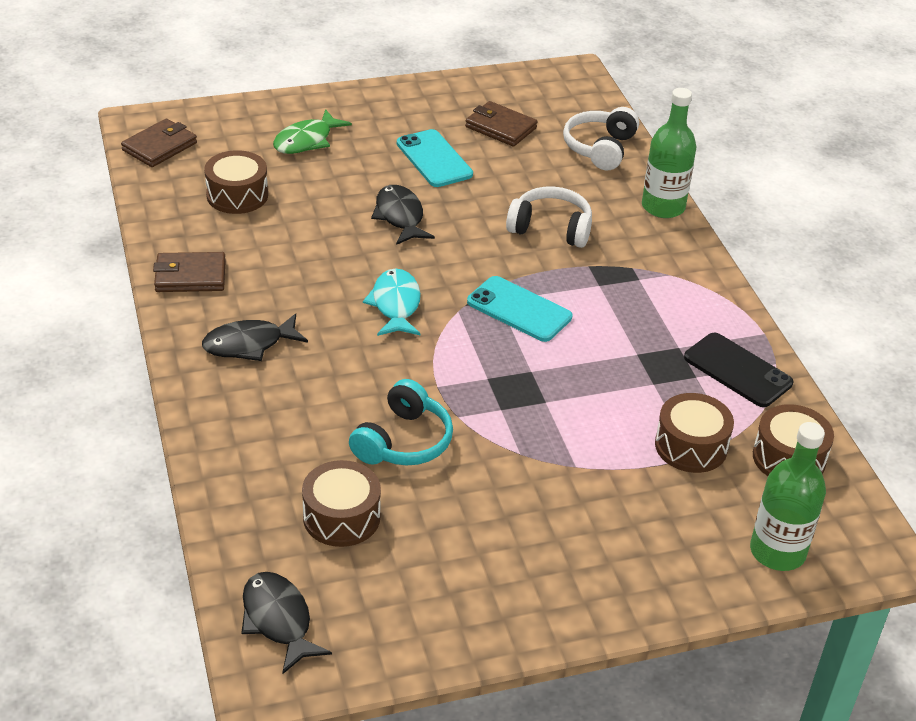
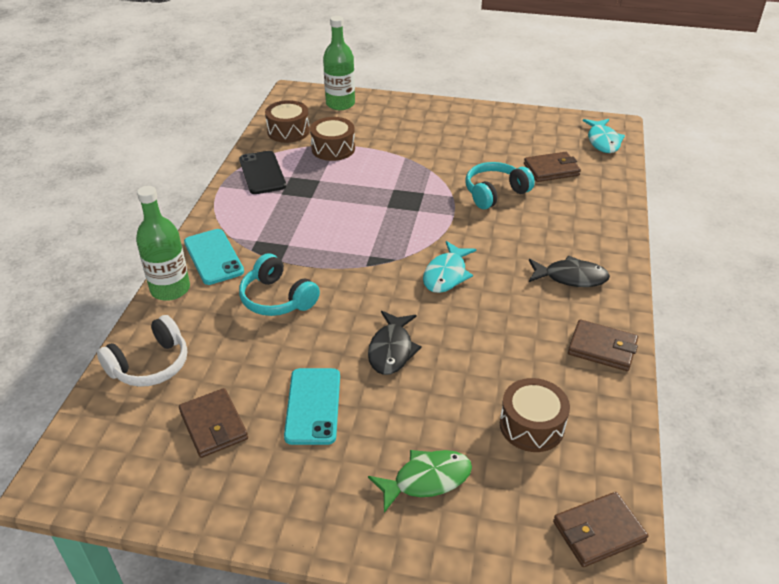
camera: 150 degrees left, 0 degrees up
black fish [241,572,332,674] -> turquoise fish [583,119,625,153]
brown drum [302,460,381,547] -> brown wallet [524,152,581,182]
turquoise phone [467,276,572,342] -> turquoise phone moved to [184,229,244,285]
white headphones [506,186,592,248] -> turquoise headphones [239,253,320,316]

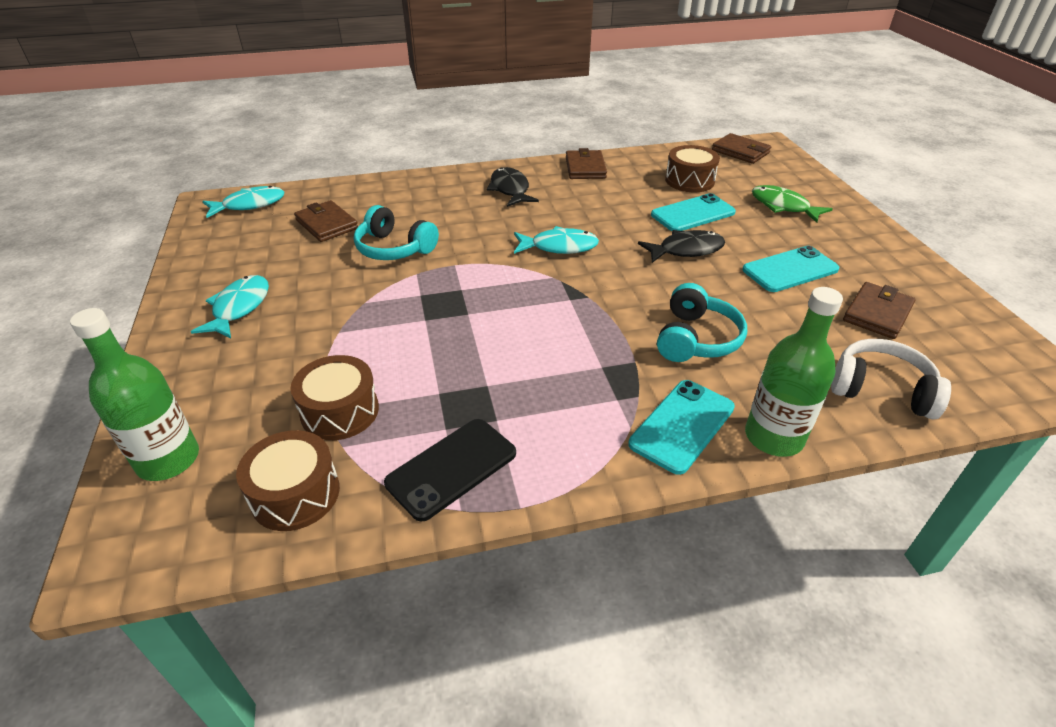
camera: 115 degrees left, 0 degrees up
none -> turquoise fish [191,275,269,338]
none -> turquoise phone [651,193,736,231]

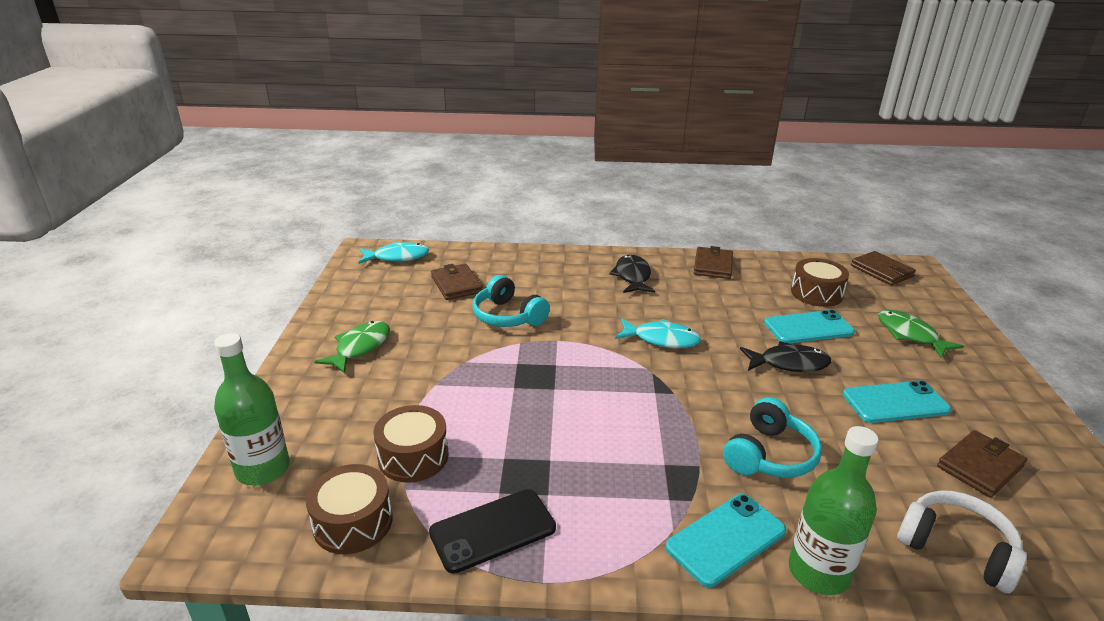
camera: 15 degrees right, 10 degrees down
turquoise fish [191,275,269,338] -> green fish [314,321,390,374]

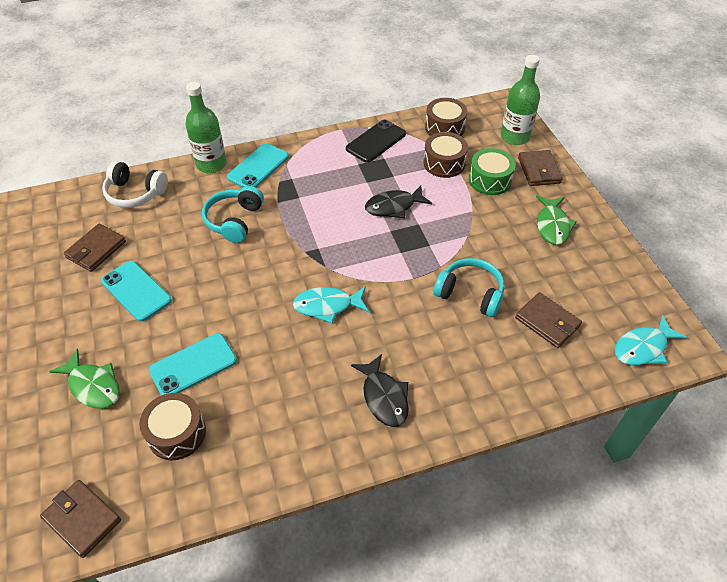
camera: 160 degrees right, 20 degrees up
brown wallet [694,246,733,279] -> brown wallet moved to [518,150,563,186]
black fish [740,341,831,372] -> black fish moved to [365,186,432,218]
turquoise phone [843,380,951,423] -> turquoise phone turned 75 degrees clockwise [101,261,172,322]
none -> green drum [469,148,516,195]

